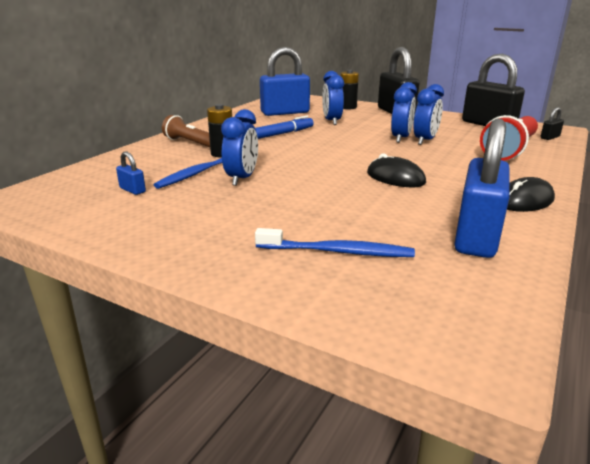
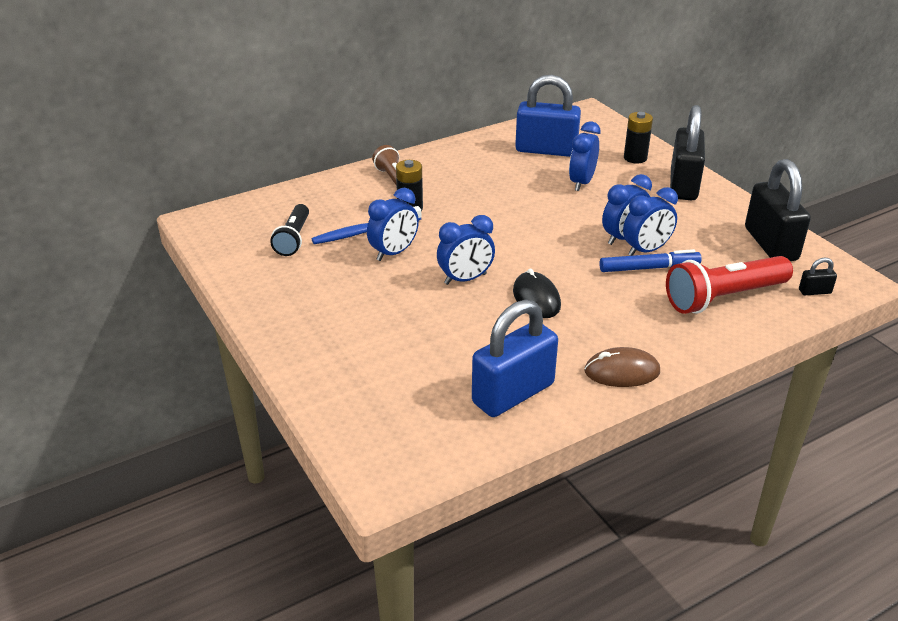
camera: 30 degrees right, 10 degrees up
blue padlock [116,151,146,195] -> black flashlight [270,204,309,256]
blue marker [255,116,314,139] -> blue marker moved to [600,249,702,272]
blue toothbrush [255,228,415,257] -> none
black mouse [507,177,555,212] -> brown mouse [584,347,660,387]
none -> blue clock [437,215,495,285]

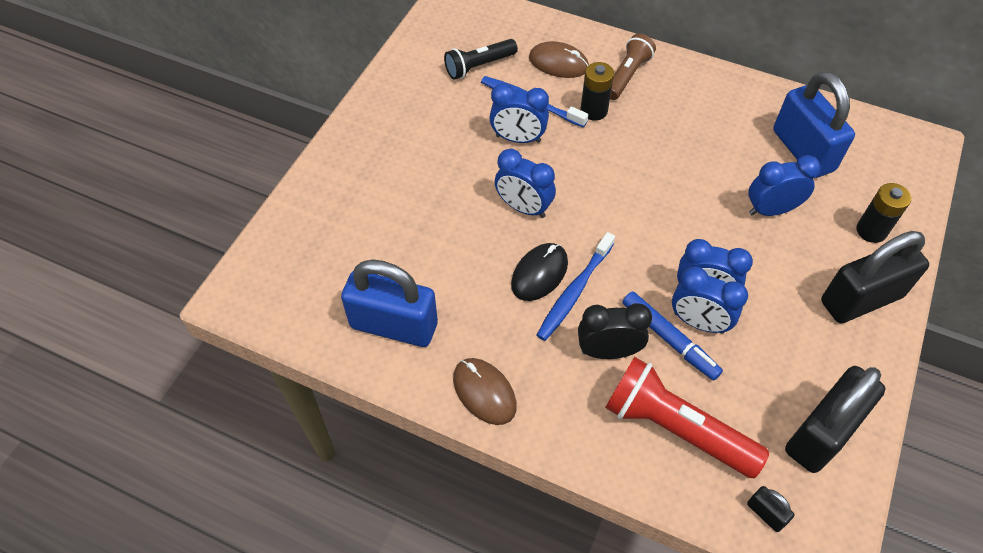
camera: 55 degrees right, 20 degrees up
none -> brown mouse [529,41,589,78]
none -> blue toothbrush [537,232,615,341]
none -> black clock [578,303,652,359]

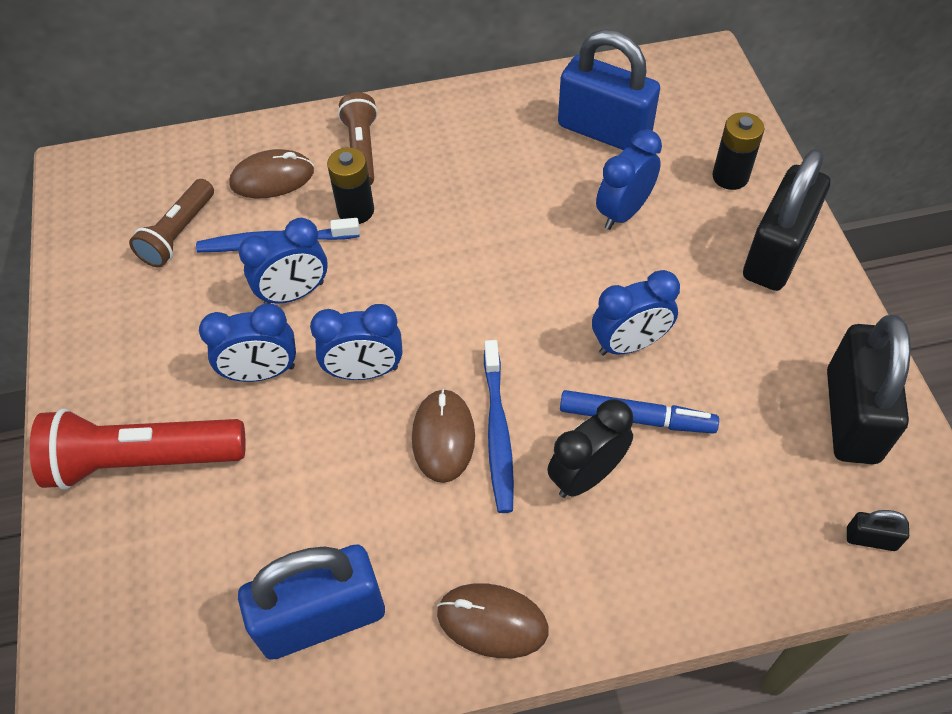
camera: 35 degrees left, 0 degrees up
black flashlight [444,39,518,80] -> brown flashlight [129,179,214,268]
black mouse [511,243,568,301] -> brown mouse [412,389,475,483]
red flashlight [605,357,769,478] -> red flashlight moved to [29,408,246,490]
blue clock [672,266,748,334] -> blue clock moved to [199,304,296,382]

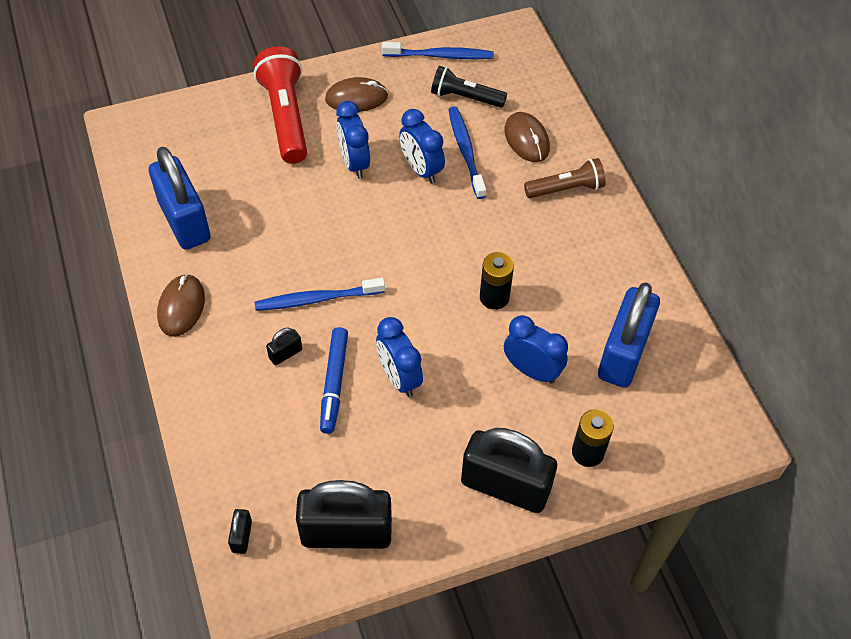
camera: 80 degrees right, 0 degrees up
brown flashlight [129,179,214,268] -> black flashlight [431,66,507,108]
blue clock [310,304,402,380] -> none
black battery [327,147,374,224] -> black battery moved to [480,252,514,310]
brown mouse [412,389,475,483] -> brown mouse moved to [325,77,388,112]
black clock [547,399,633,498] -> black padlock [266,328,302,365]
none -> blue toothbrush [382,42,494,59]

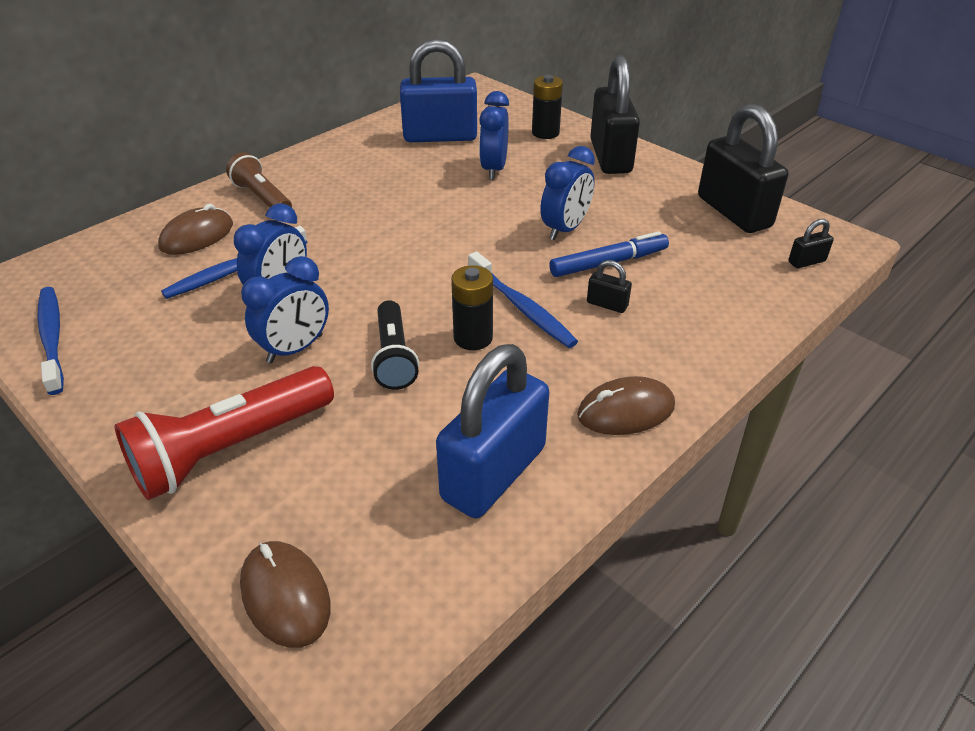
camera: 115 degrees left, 15 degrees down
brown mouse [325,77,388,112] -> brown mouse moved to [240,541,330,648]
black flashlight [431,66,507,108] -> black flashlight moved to [371,300,419,390]
black battery [480,252,514,310] -> black battery moved to [451,265,493,350]

